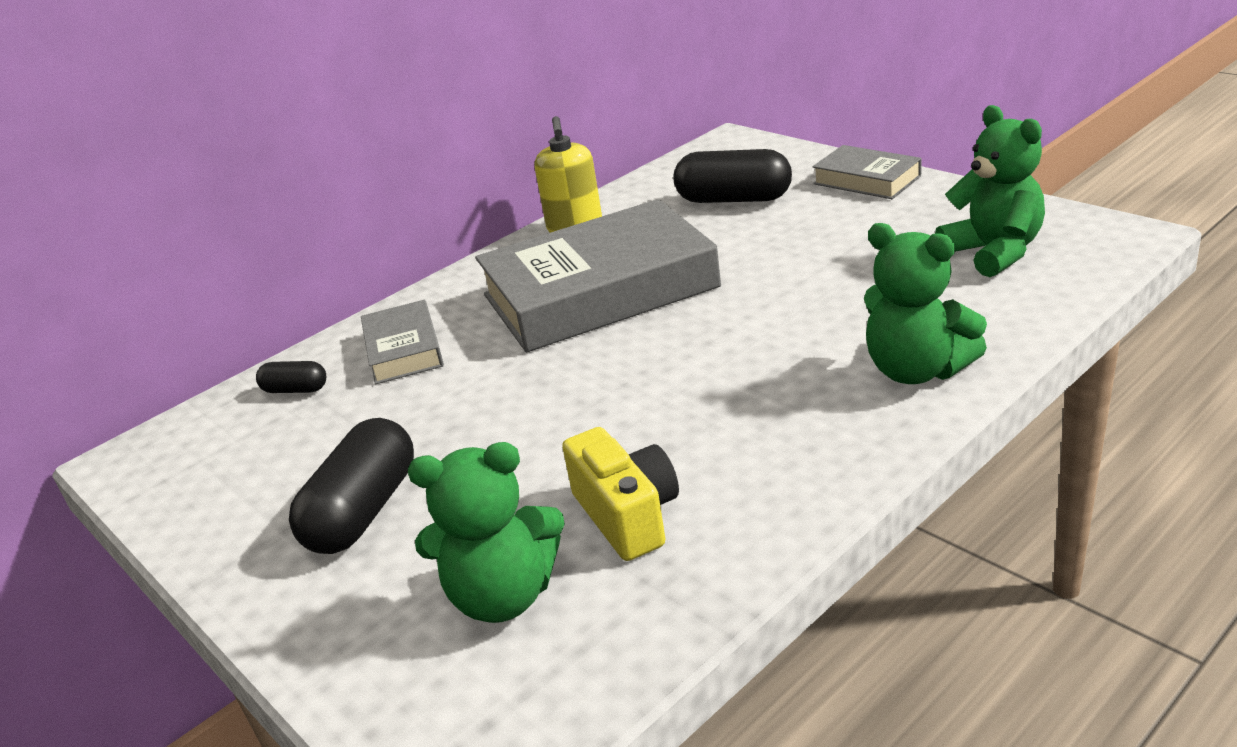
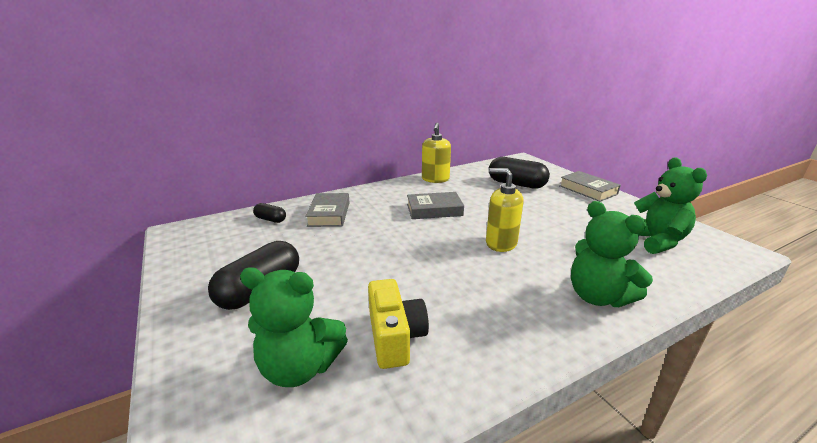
camera: 10 degrees right, 5 degrees down
grey book [475,199,721,352] -> grey book [407,192,464,219], size x0.48
none -> yellow soap dispenser [486,168,524,252]

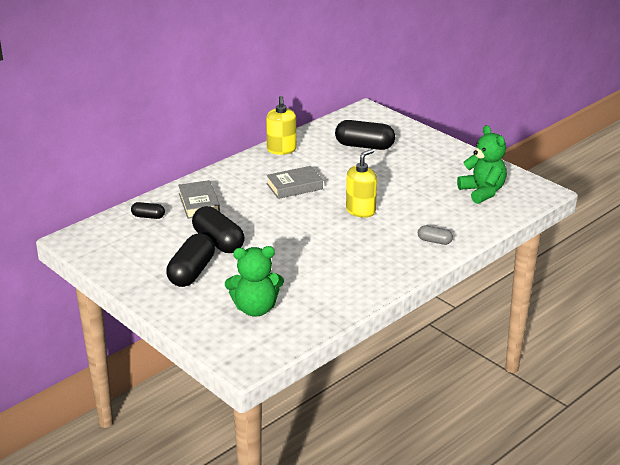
camera: 15 degrees left, 5 degrees up
yellow camera [368,279,429,369] -> none
yellow soap dispenser [486,168,524,252] -> yellow soap dispenser turned 120 degrees clockwise [346,149,377,218]
grey book [559,171,621,202] -> none
green teddy bear [571,201,653,307] -> grey capsule [418,225,453,245]
none -> black capsule [192,206,245,253]

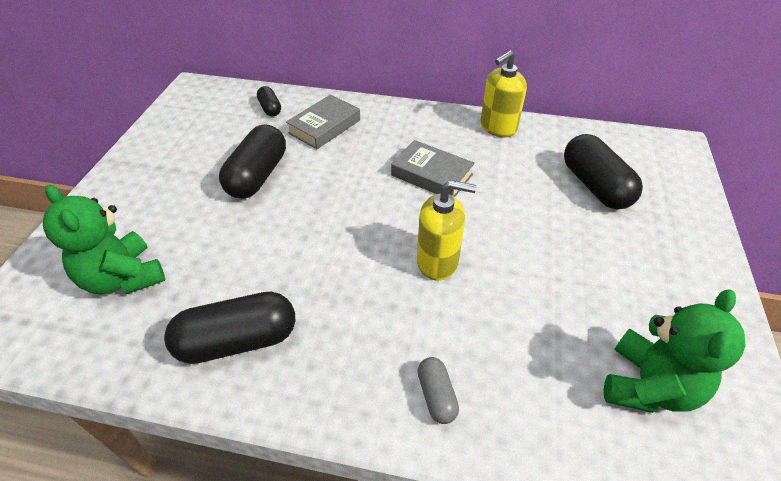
camera: 55 degrees right, 15 degrees up
black capsule [166,233,215,287] -> black capsule moved to [164,292,295,364]

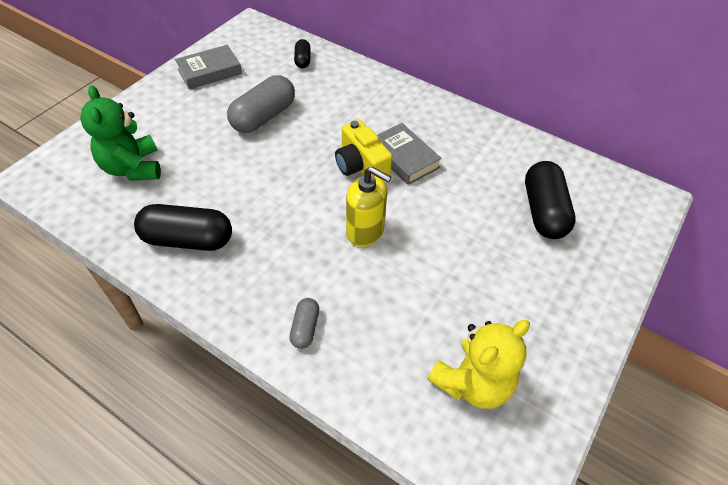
camera: 20 degrees right, 5 degrees up
black capsule [219,125,286,199] -> grey capsule [227,75,295,133]
grey book [286,94,360,149] -> grey book moved to [175,45,242,89]
yellow soap dispenser [480,50,527,137] -> none
green teddy bear [604,289,746,413] -> yellow teddy bear [427,320,530,409]
none -> yellow camera [335,120,392,181]

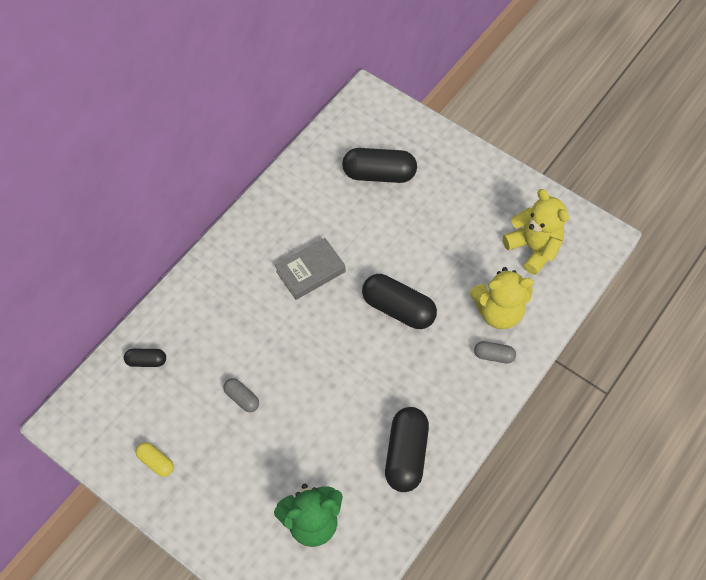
camera: 85 degrees left, 10 degrees up
grey book [175,45,242,89] -> yellow capsule [136,442,174,477]
grey capsule [227,75,295,133] -> grey capsule [223,378,259,412], size x0.51
yellow camera [335,120,392,181] -> none
yellow soap dispenser [346,167,391,247] -> black capsule [362,274,437,329]
none -> yellow teddy bear [470,267,534,329]

